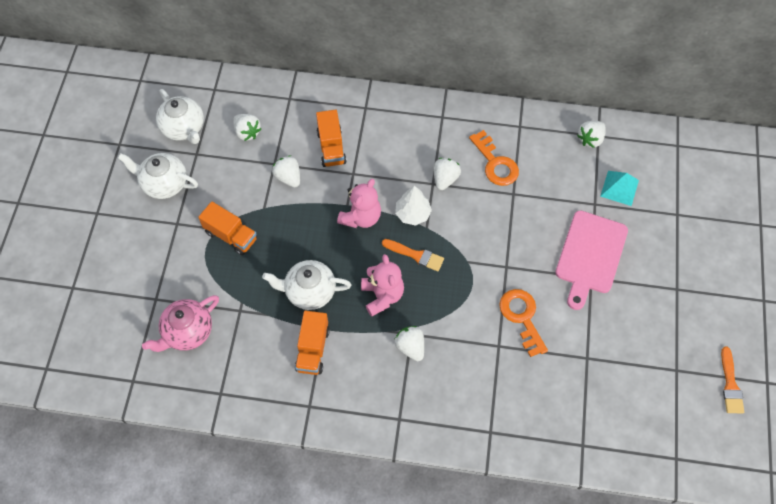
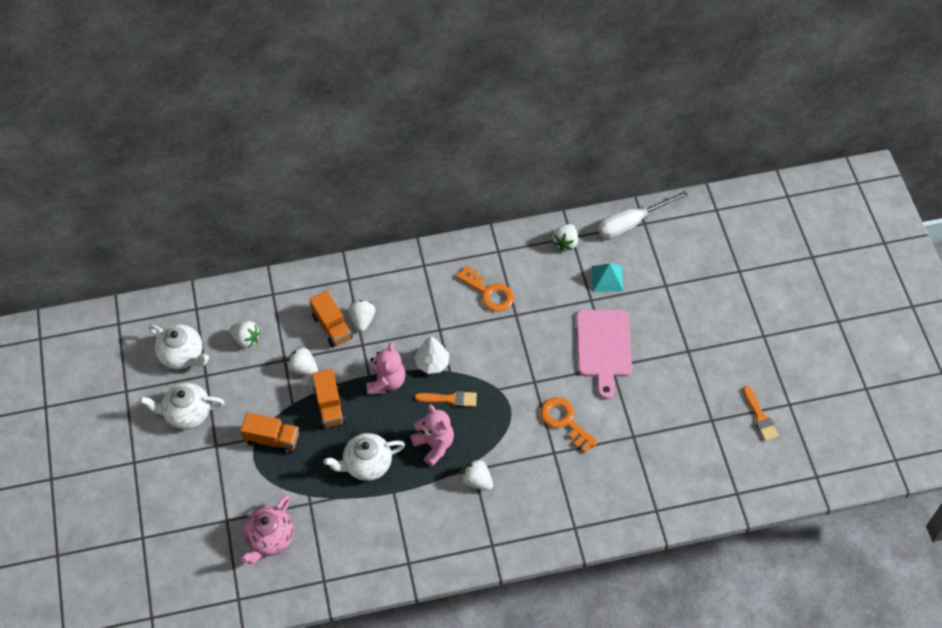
camera: 20 degrees left, 5 degrees down
orange truck [295,311,330,375] -> orange truck moved to [312,369,345,428]
white strawberry [433,158,461,190] -> white strawberry moved to [348,300,375,331]
none -> white screwdriver [598,191,688,239]

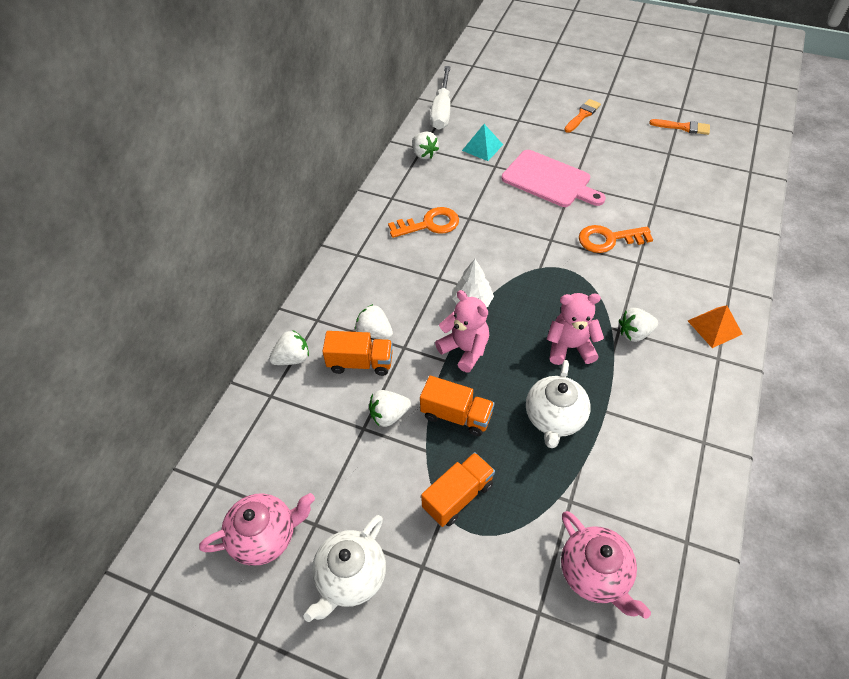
camera: 55 degrees left, 5 degrees down
white teapot [149,325,209,369] -> pink teapot [199,493,315,566]
white strawberry [229,321,260,348] -> white strawberry moved to [269,330,309,365]
orange brush [415,391,477,407] -> orange brush moved to [565,99,601,133]
none -> orange pyramid [688,305,742,348]

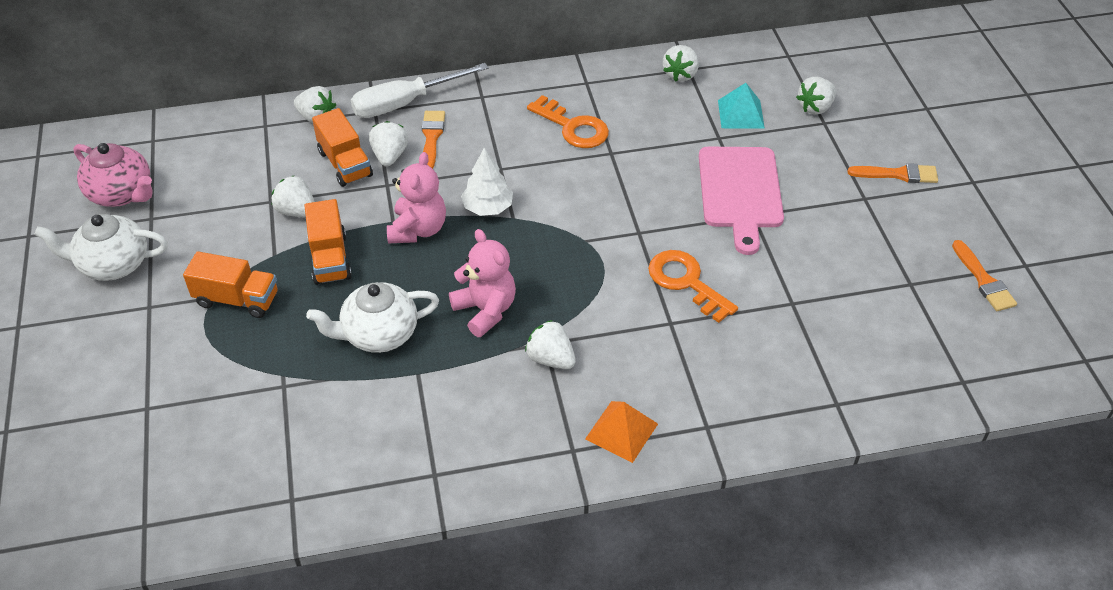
camera: 55 degrees right, 5 degrees down
white screwdriver [430,66,451,130] -> white screwdriver moved to [351,63,489,118]
pink teapot [561,511,651,619] -> none
none -> orange brush [422,111,445,169]
none -> white strawberry [796,77,836,114]

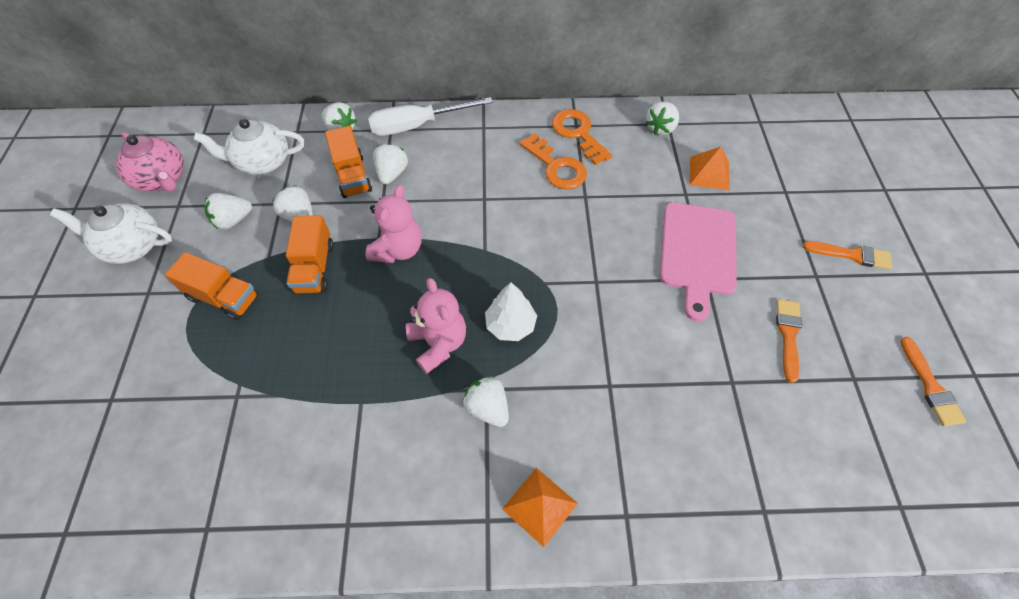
camera: 10 degrees right, 10 degrees up
white teapot [306,282,439,353] -> white teapot moved to [194,119,305,175]
orange brush [422,111,445,169] -> orange brush moved to [776,299,802,383]
white tree [461,148,513,216] -> white tree moved to [485,282,537,341]
orange key [648,250,738,323] -> orange key moved to [552,109,612,165]
turquoise pyramid [718,83,765,129] -> orange pyramid [689,147,729,190]
white strawberry [796,77,836,114] -> white strawberry moved to [205,193,252,230]

